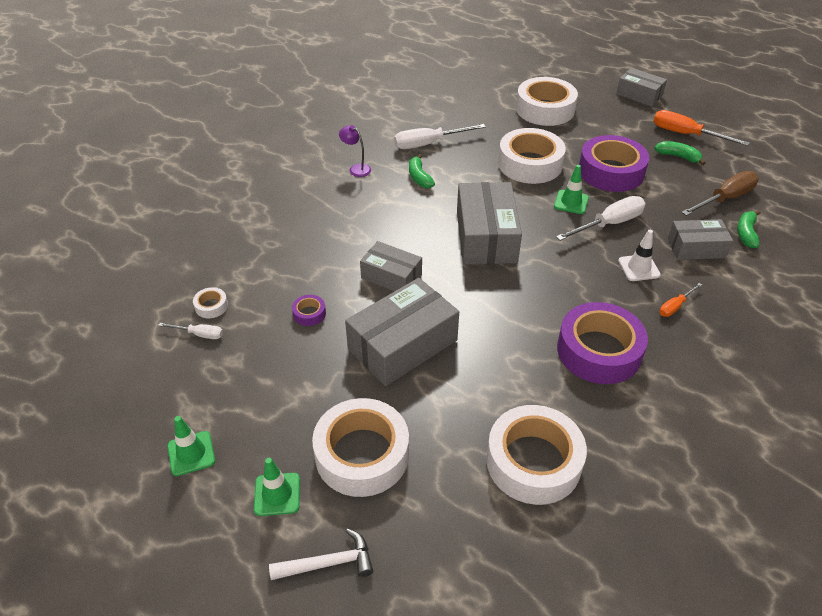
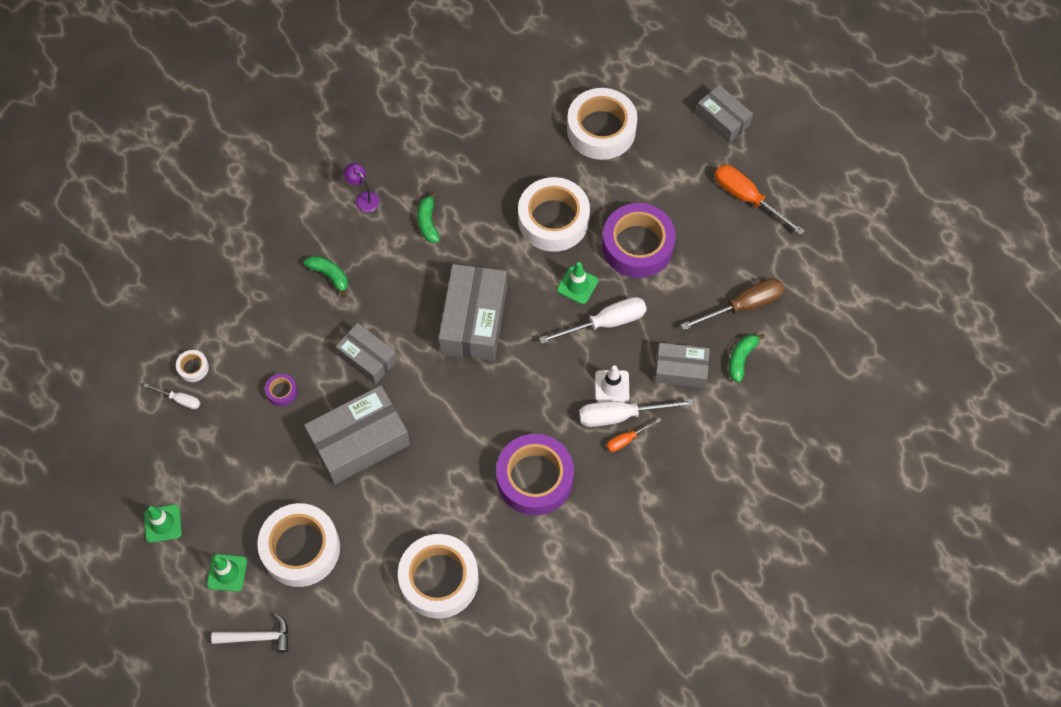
camera: 10 degrees right, 20 degrees up
white screwdriver [394,124,486,149] -> white screwdriver moved to [579,399,694,427]
green banana [654,141,705,165] -> green banana moved to [304,256,348,298]

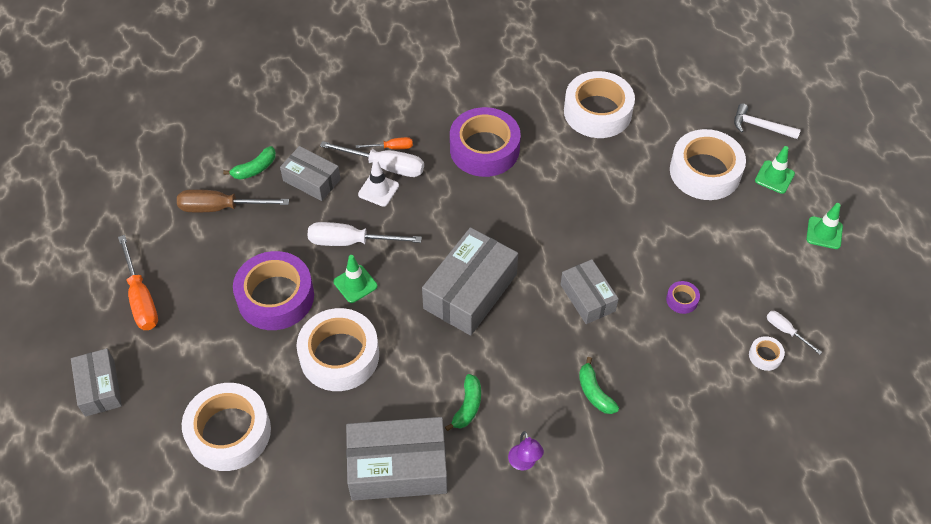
camera: 155 degrees left, 10 degrees down
grey box [304,385,410,485] -> grey box moved to [346,417,448,501]

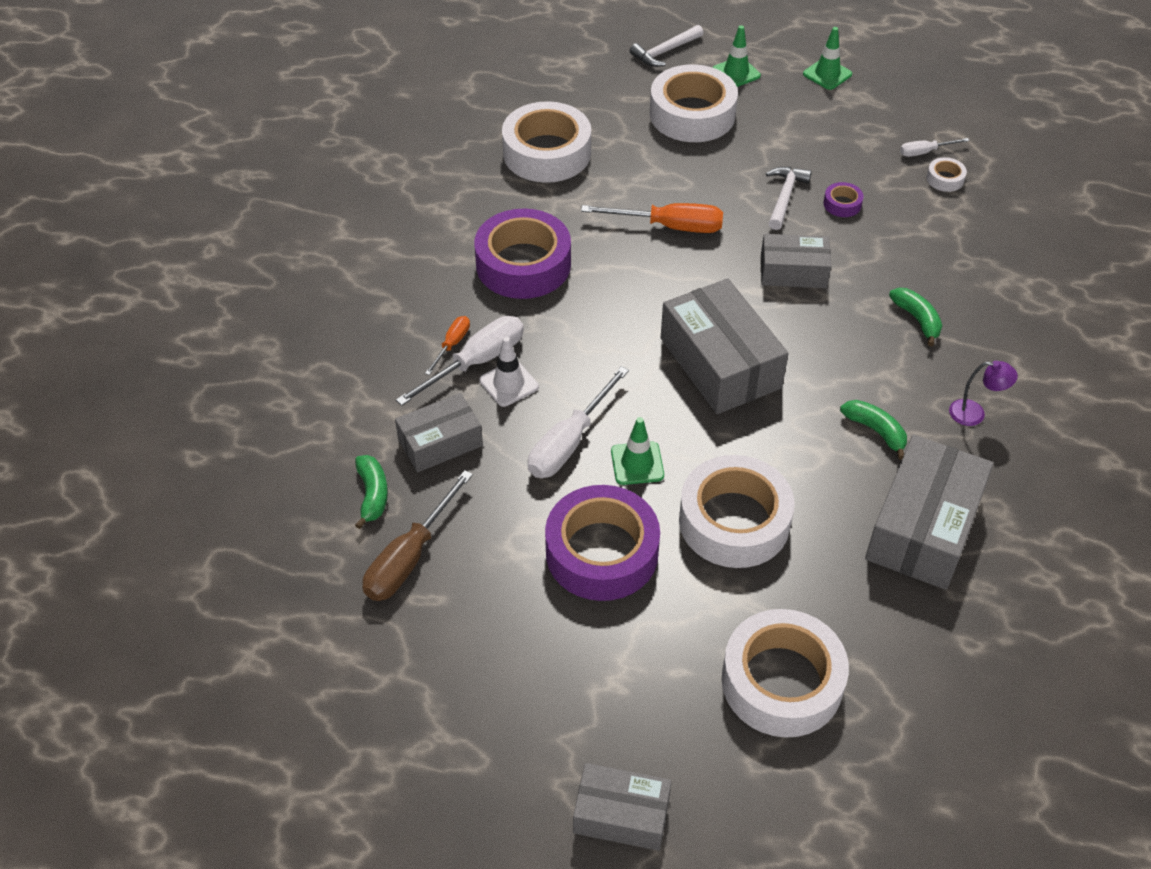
camera: 60 degrees left, 5 degrees down
orange screwdriver [118,235,158,330] -> orange screwdriver moved to [581,203,723,233]
green banana [579,357,619,414] -> green banana turned 120 degrees counterclockwise [889,288,942,346]
none -> white hammer [766,167,812,230]

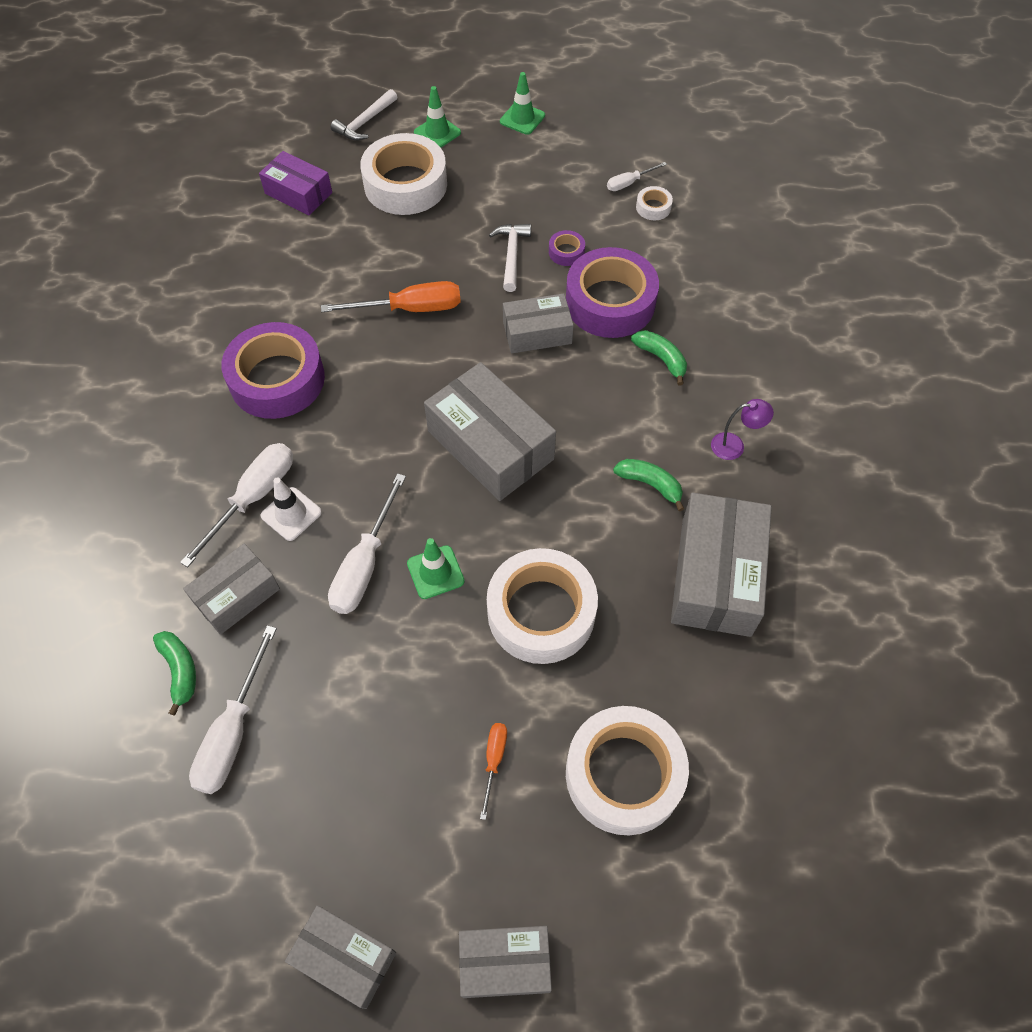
camera: 15 degrees left, 10 degrees up
brown screwdriver [363,470,473,601] -> white screwdriver [189,625,277,794]
orange screwdriver [425,316,470,375] -> orange screwdriver moved to [480,723,507,820]
white tape [502,101,591,183] -> none
purple tape [545,485,660,601] -> purple tape moved to [566,247,659,338]
none -> purple box [259,151,332,216]
none -> grey box [285,905,396,1009]

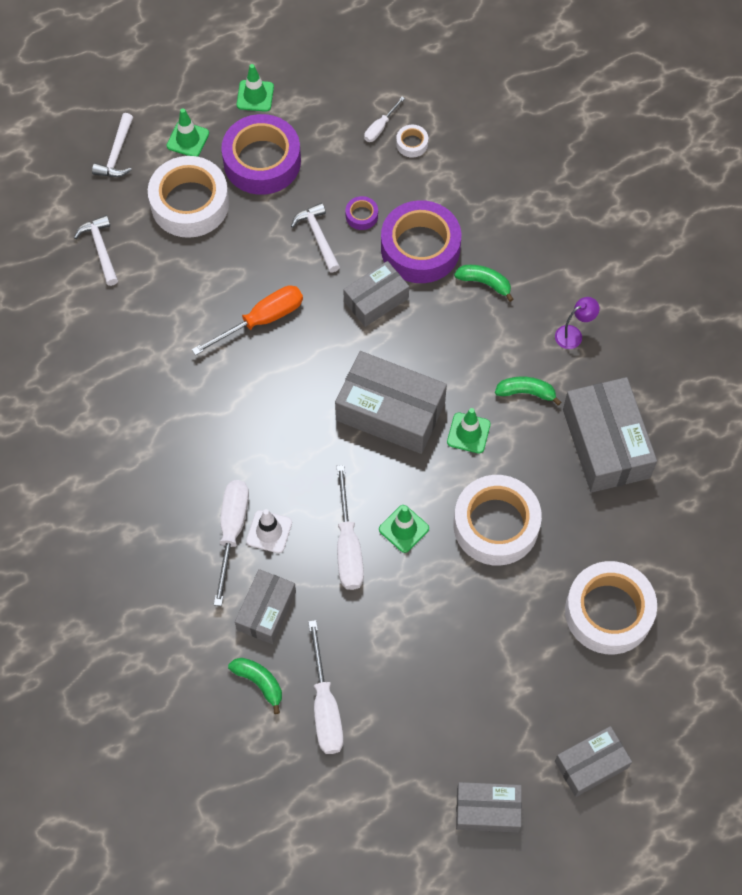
camera: 25 degrees left, 5 degrees up
purple tape [221,322,325,419] -> purple tape moved to [221,114,301,195]
purple box [259,151,332,216] -> white hammer [74,215,118,286]
orange screwdriver [480,723,507,820] -> none
none -> green traffic cone [447,408,491,454]

